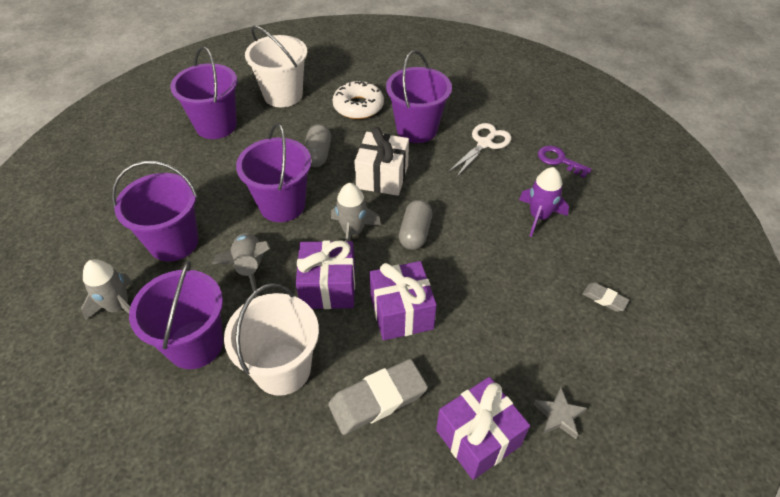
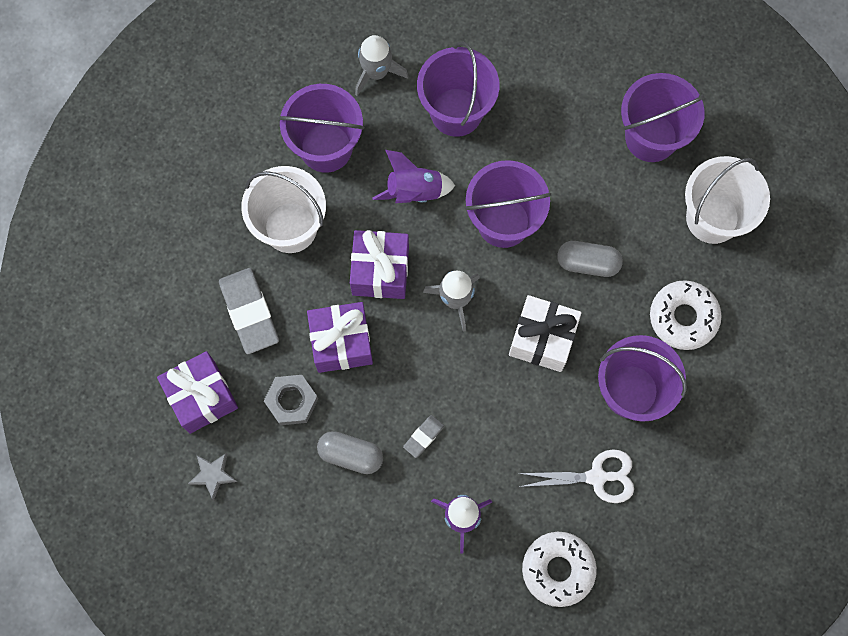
camera: 95 degrees right, 25 degrees up
grey rocket [212,233,270,297] -> purple rocket [373,150,455,203]
grey capsule [399,200,432,250] -> grey capsule moved to [317,431,383,474]
white scissors [448,123,511,178] -> white scissors turned 45 degrees counterclockwise [518,449,634,503]
purple key [538,145,592,178] -> white donut [522,532,597,607]
grey eraser [583,282,629,312] -> grey eraser moved to [403,415,444,458]
none -> grey nut [264,375,318,425]

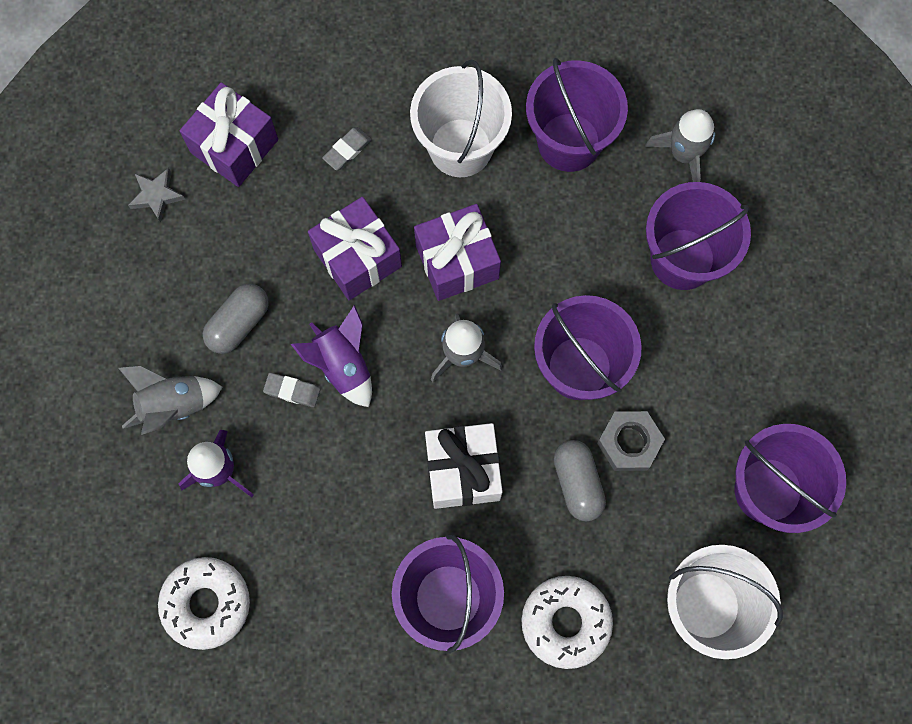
camera: 65 degrees right, 0 degrees up
grey eraser [219,268,279,354] -> grey eraser [322,127,371,170], size x0.50
grey nut [264,375,318,425] -> grey nut moved to [597,411,665,471]
grey capsule [317,431,383,474] -> grey capsule turned 45 degrees clockwise [203,284,269,354]
purple rocket [373,150,455,203] -> purple rocket moved to [291,305,372,407]
white scissors [518,449,634,503] -> none
none -> grey rocket [118,366,222,435]

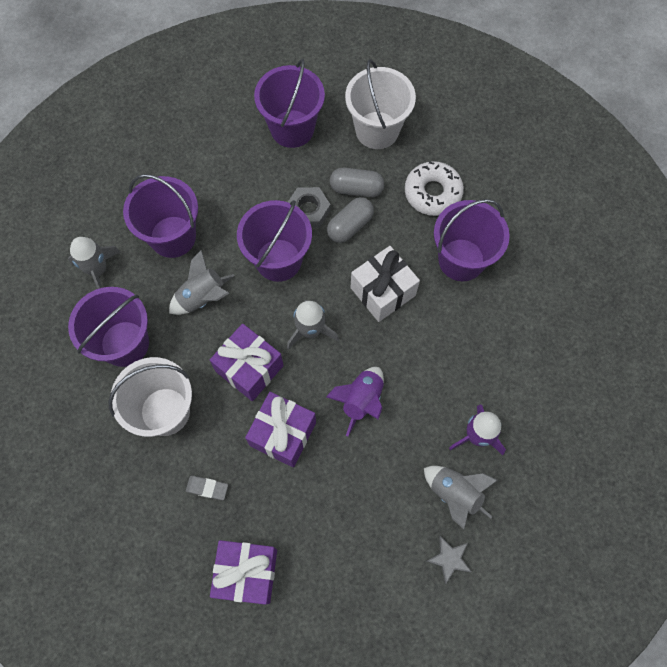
camera: 120 degrees left, 5 degrees down
grey star [128,168,185,223] -> grey star moved to [426,536,472,584]
white donut [158,557,250,650] -> none
grey capsule [203,284,269,354] -> grey capsule moved to [330,168,384,197]
grey eraser [263,373,321,407] -> none
none -> grey rocket [169,250,234,315]

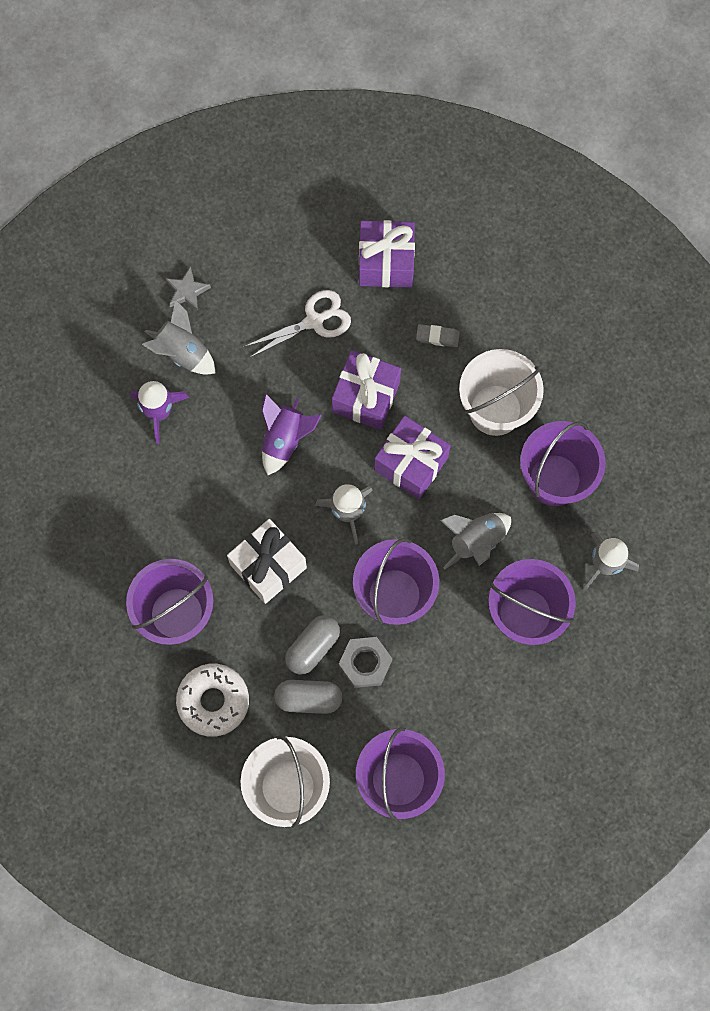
camera: 175 degrees right, 5 degrees up
none -> white scissors [244,290,351,358]

